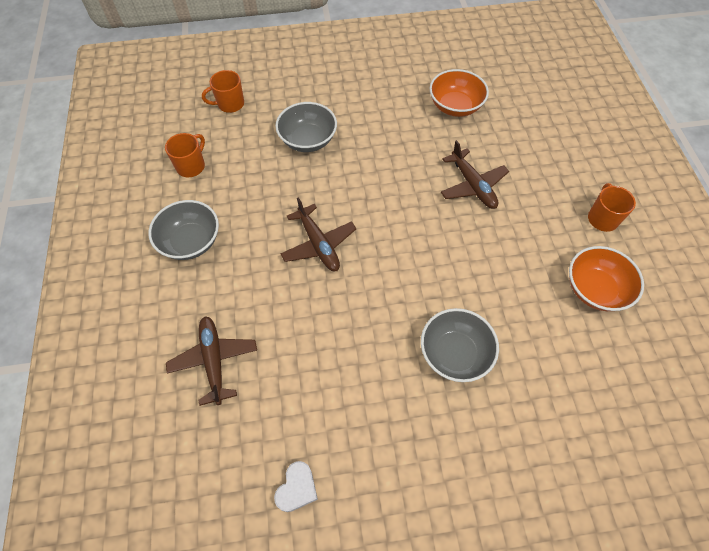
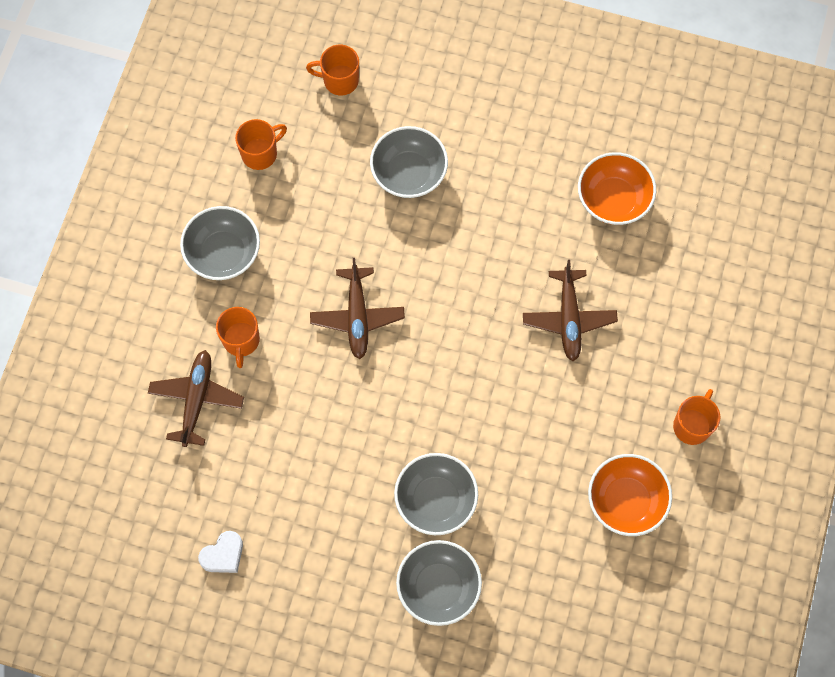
camera: 25 degrees right, 10 degrees up
none -> orange mug [216,307,260,368]
none -> grey bowl [396,540,482,626]

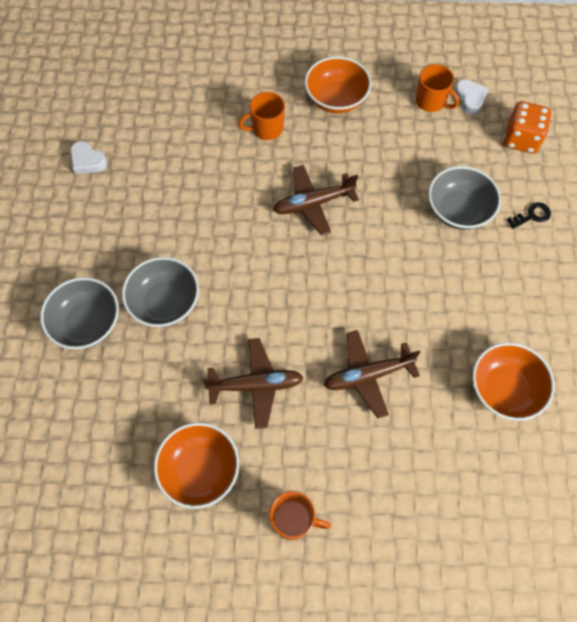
camera: 75 degrees right, 5 degrees down
brown plane [148,350,244,447] -> brown plane moved to [202,338,304,429]
grey bowl [180,206,260,280] -> orange bowl [305,56,371,113]
orange mug [306,45,359,95] -> orange dice [503,101,552,153]
none -> white heart [455,79,488,114]
none -> black key [507,202,551,229]

